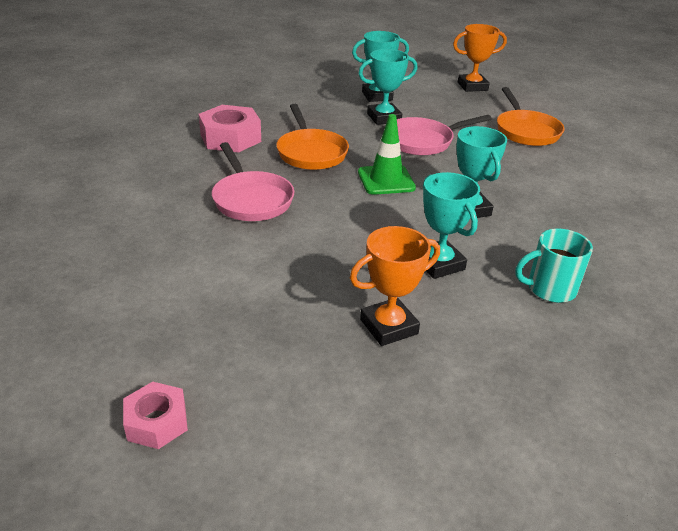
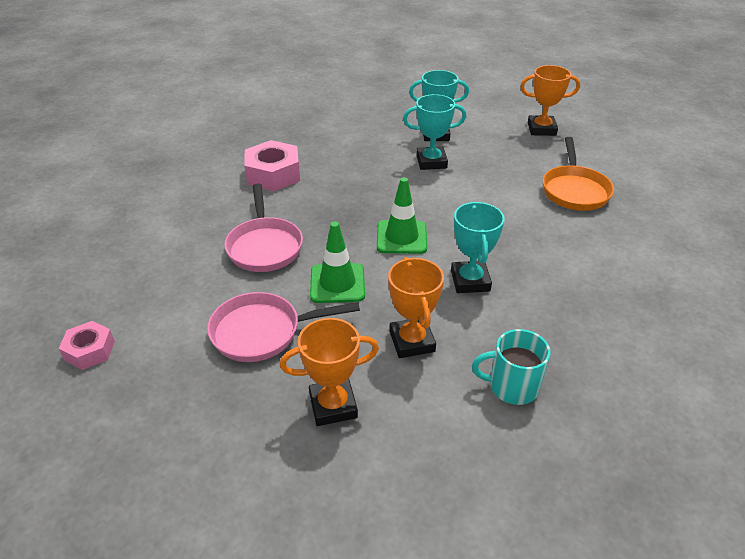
camera: 15 degrees right, 5 degrees up
pink nut [123,382,188,449] -> pink nut moved to [59,321,115,370]
orange pan [276,104,349,170] -> none
pink pan [397,115,492,155] -> pink pan moved to [207,292,360,362]
turquoise trophy [423,172,480,279] -> orange trophy [388,257,444,358]
none -> green traffic cone [310,222,365,303]

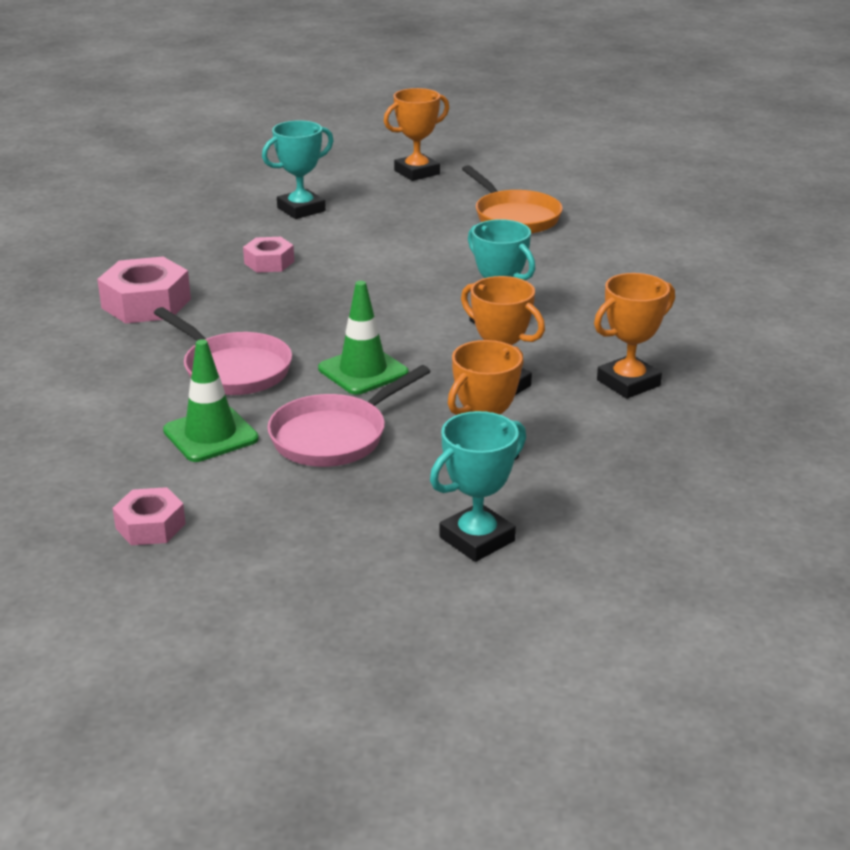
camera: 35 degrees left, 10 degrees down
green traffic cone [377,177,427,254] -> green traffic cone moved to [163,339,259,462]
turquoise trophy [403,94,466,170] -> turquoise trophy moved to [430,411,526,562]
turquoise mug [472,329,551,405] -> orange trophy [594,273,675,399]
none -> pink nut [243,237,294,273]

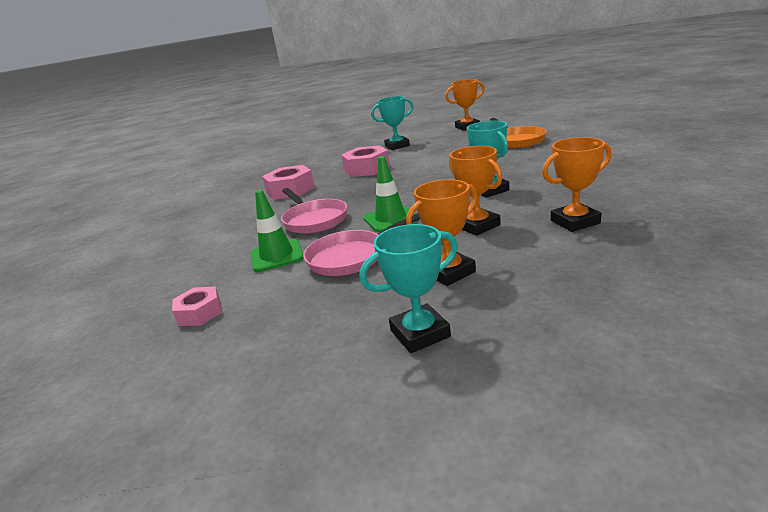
camera: 20 degrees right, 5 degrees down
pink nut [243,237,294,273] -> pink nut [341,145,390,177], size x1.67

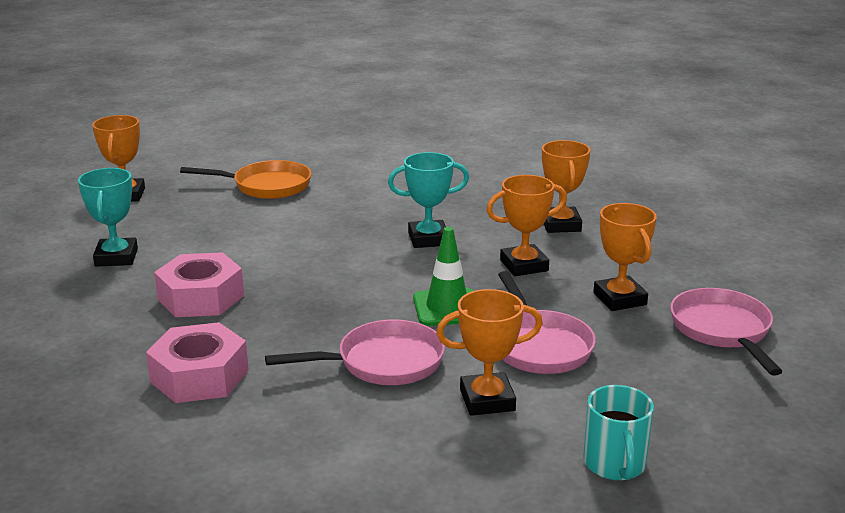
camera: 80 degrees left, 0 degrees up
pink nut [172,287,222,326] -> turquoise mug [583,385,654,481]
green traffic cone [250,190,304,272] -> orange trophy [436,289,543,416]
turquoise trophy [359,224,458,353] -> pink pan [670,288,782,376]

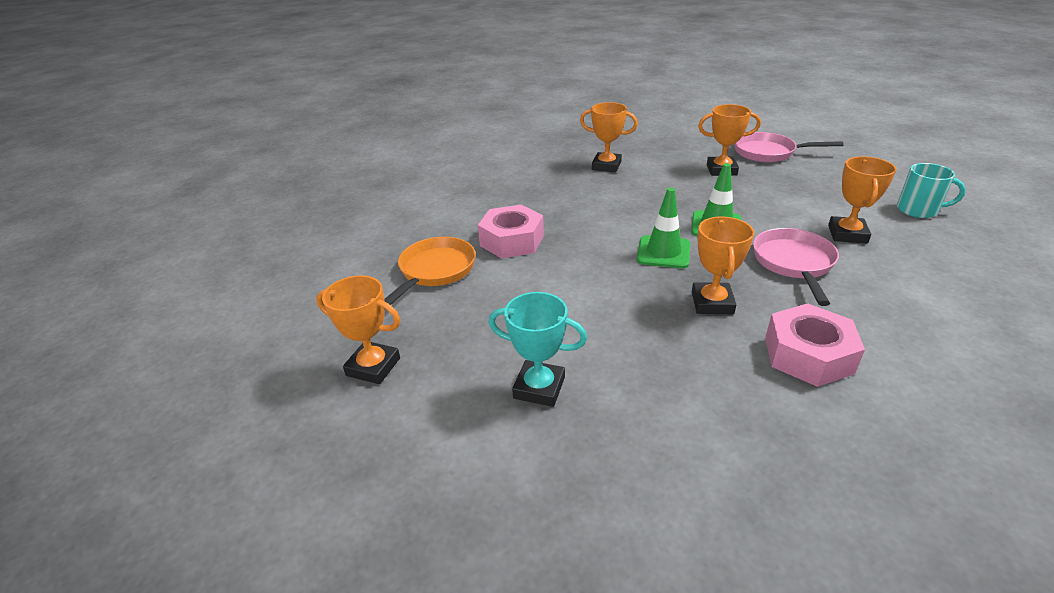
camera: 65 degrees left, 10 degrees up
pink nut [154,252,244,317] -> pink nut moved to [478,205,544,259]
turquoise trophy [388,152,469,248] -> none
orange trophy [487,175,567,276] -> orange trophy moved to [692,216,754,314]
pink pan [498,271,596,374] -> none
none -> green traffic cone [637,188,690,268]

